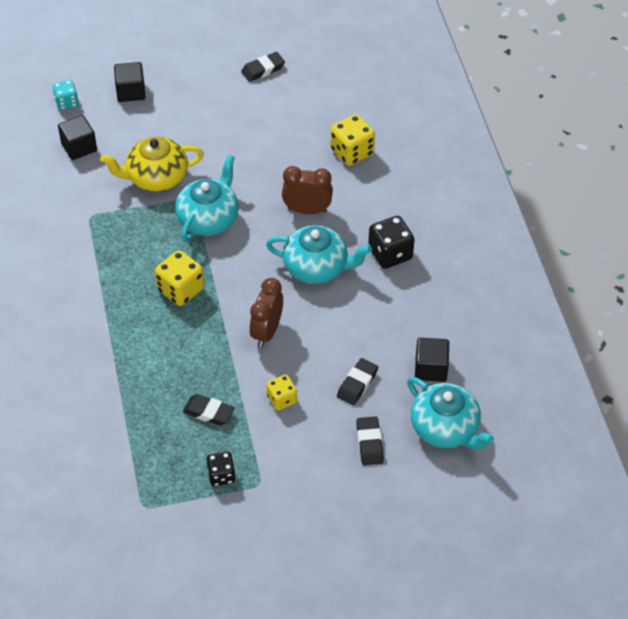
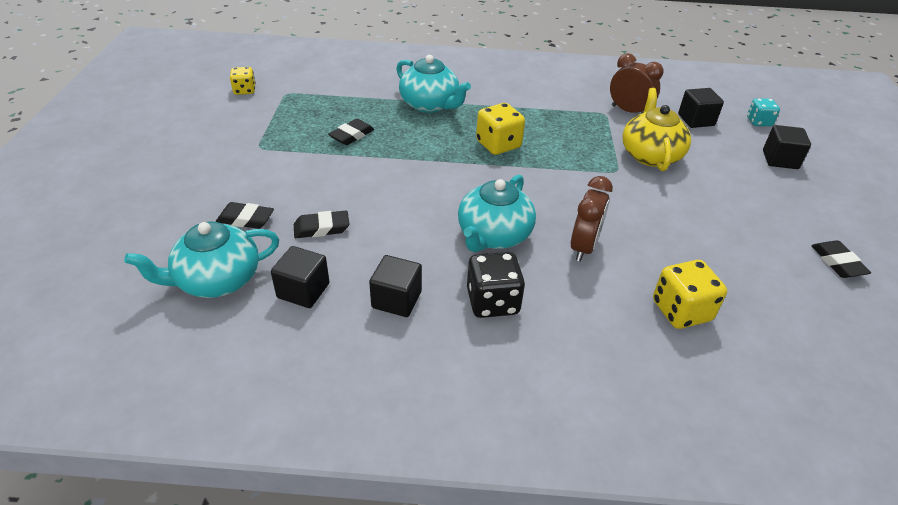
camera: 105 degrees right, 10 degrees down
turquoise teapot [175,155,239,242] -> turquoise teapot moved to [396,55,471,113]
black dice [206,452,236,486] -> none
brown clock [250,278,283,347] -> brown clock moved to [610,53,664,113]
yellow dice [267,375,297,410] -> yellow dice moved to [230,67,256,95]
black eraser [337,358,378,405] -> black eraser turned 60 degrees counterclockwise [294,211,349,238]
none -> black cube [369,255,422,317]

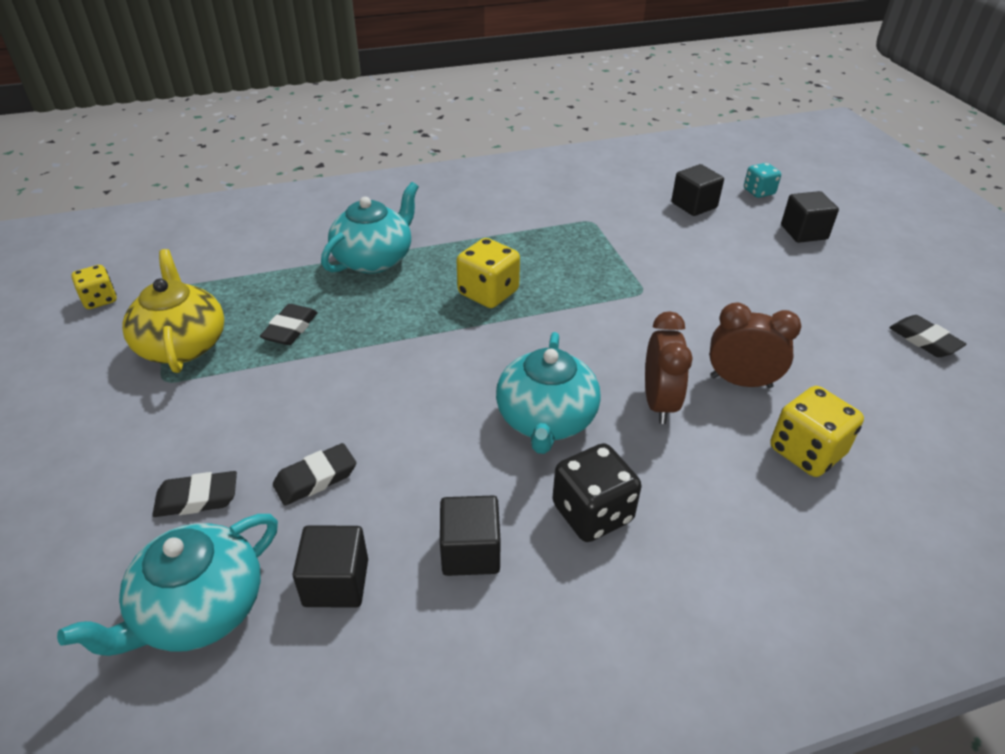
camera: 20 degrees left, 0 degrees up
turquoise teapot [396,55,471,113] -> turquoise teapot turned 75 degrees counterclockwise [321,182,419,274]
brown clock [610,53,664,113] -> brown clock moved to [710,302,801,388]
yellow teapot [622,88,691,171] -> yellow teapot moved to [122,249,224,373]

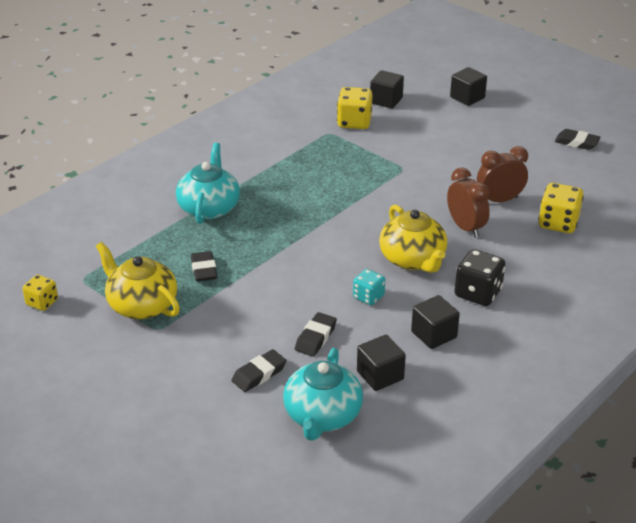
camera: 30 degrees left, 5 degrees down
yellow dice [457,238,520,308] -> yellow dice moved to [337,87,373,129]
turquoise teapot [496,332,601,454] -> yellow teapot [379,205,447,273]
turquoise dice [744,163,781,198] -> turquoise dice moved to [353,269,385,305]

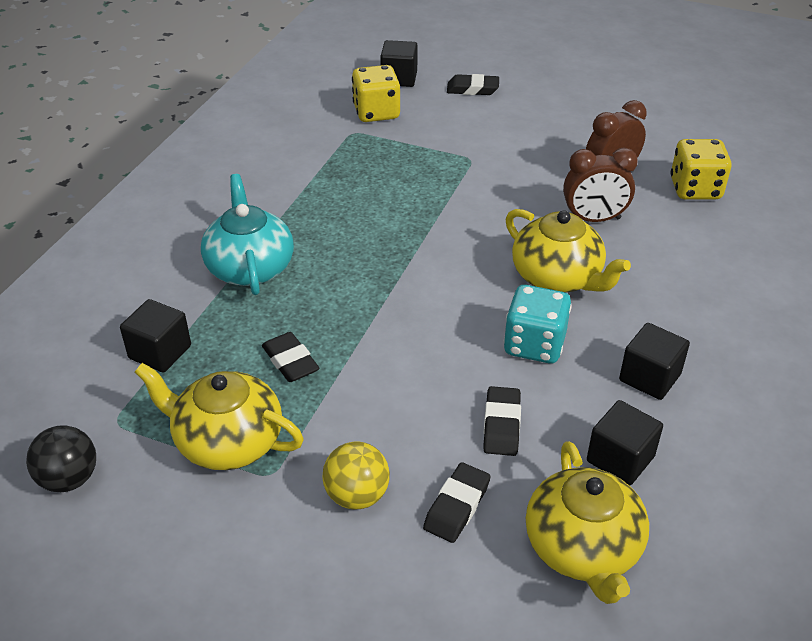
camera: 20 degrees left, 5 degrees up
yellow dice [22,275,58,311] -> black ball [26,425,96,492]
turquoise teapot [283,348,363,441] -> yellow teapot [526,441,649,604]
turquoise dice [353,269,385,305] -> turquoise dice [504,285,572,363], size x1.58
brown clock [447,167,490,238] -> brown clock turned 135 degrees clockwise [563,148,638,222]
black cube [450,67,487,106] -> black cube moved to [120,299,191,373]
black dice [455,249,505,306] -> none
black eraser [555,129,601,150] -> black eraser moved to [447,74,499,95]
none -> yellow ball [322,441,390,510]

